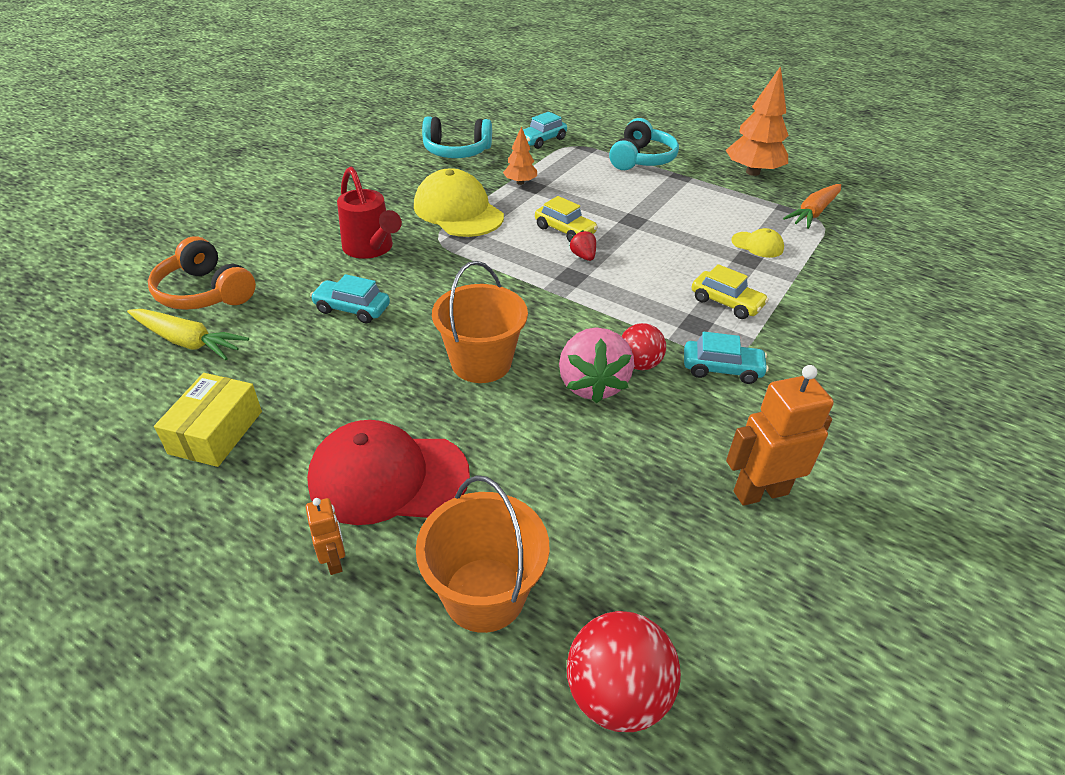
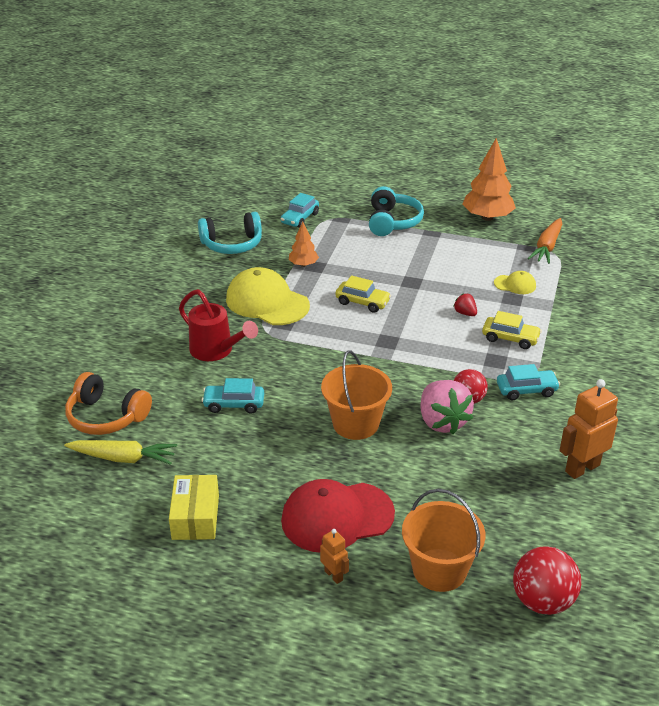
camera: 15 degrees left, 5 degrees down
red strawberry [570,230,596,261] -> red strawberry moved to [453,293,477,316]

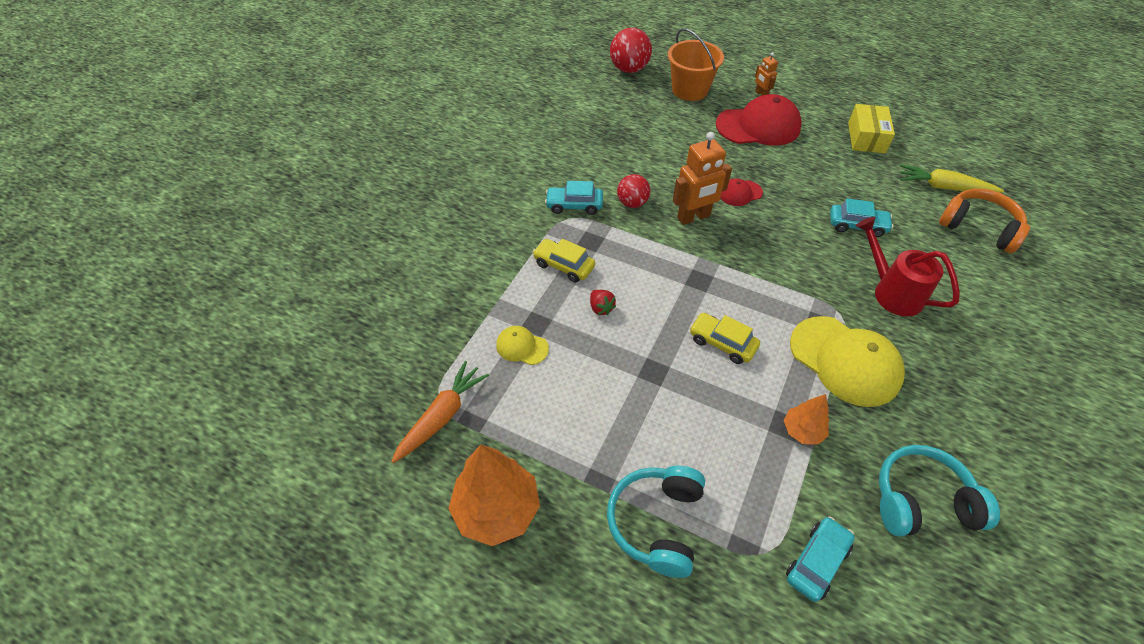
camera: 170 degrees left, 15 degrees up
orange bucket [321,350,392,440] -> red cap [720,178,763,206]
pink strawberry [420,380,474,434] -> none
orange robot [559,379,618,479] -> orange robot moved to [673,132,732,225]

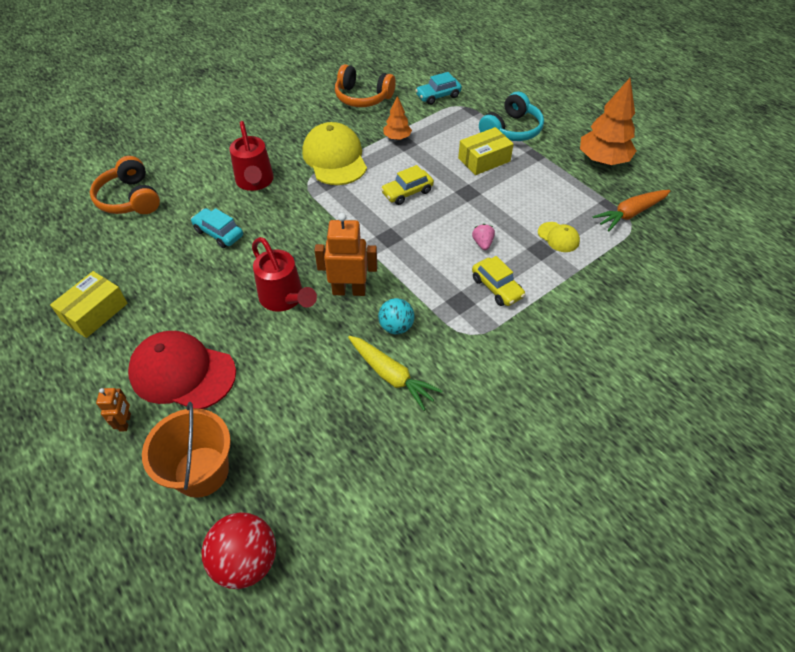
camera: 155 degrees left, 0 degrees up
turquoise car [545,181,603,215] -> none
red strawberry [590,290,616,315] -> pink strawberry [472,224,495,250]
red ball [617,174,650,208] -> turquoise ball [378,298,414,334]
yellow car [689,313,760,364] -> yellow car turned 90 degrees clockwise [381,165,434,205]
red cap [720,178,763,206] -> red watering can [252,237,317,312]
turquoise headphones [879,445,1000,536] -> orange headphones [335,64,396,107]
yellow carrot [900,164,1004,193] -> yellow carrot moved to [348,336,442,411]
none -> yellow box [458,127,514,175]

